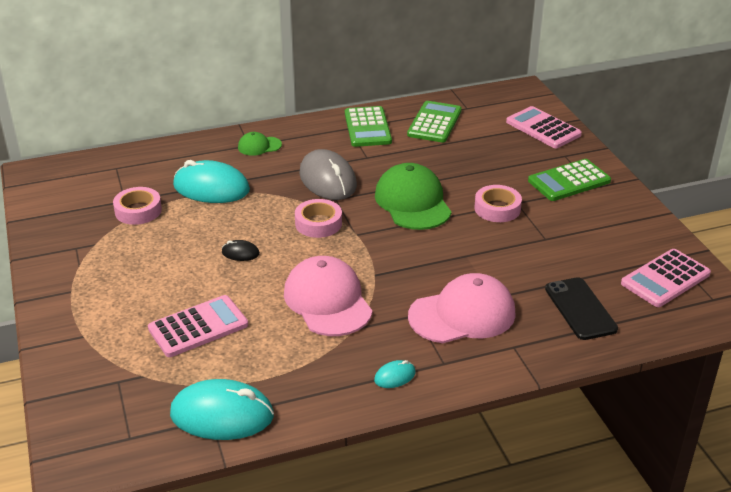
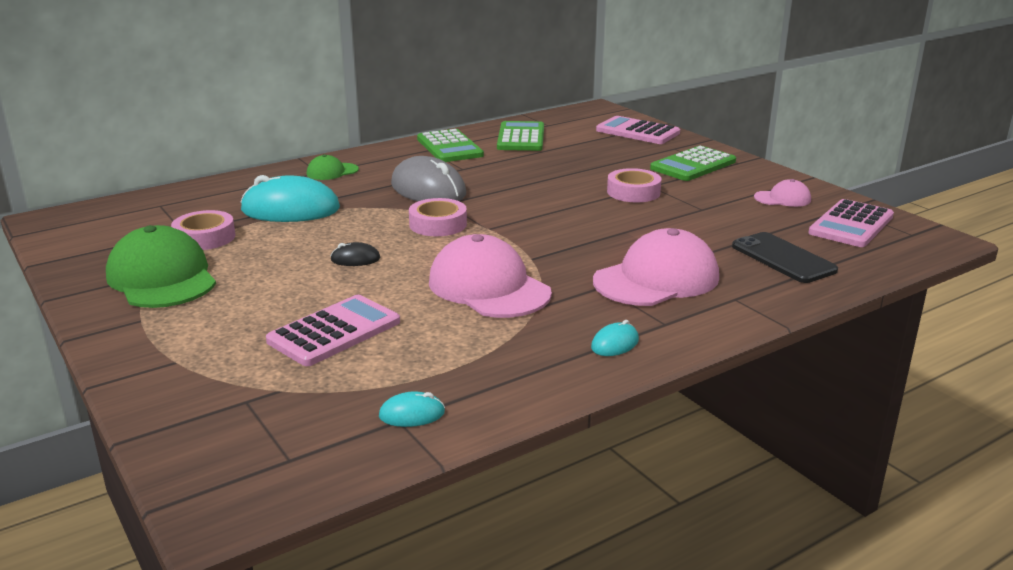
camera: 15 degrees left, 10 degrees down
turquoise mouse [170,379,274,440] -> turquoise mouse [379,391,445,427], size x0.45
green cap [375,163,452,230] -> green cap moved to [106,225,216,308]
none -> pink cap [754,179,811,207]

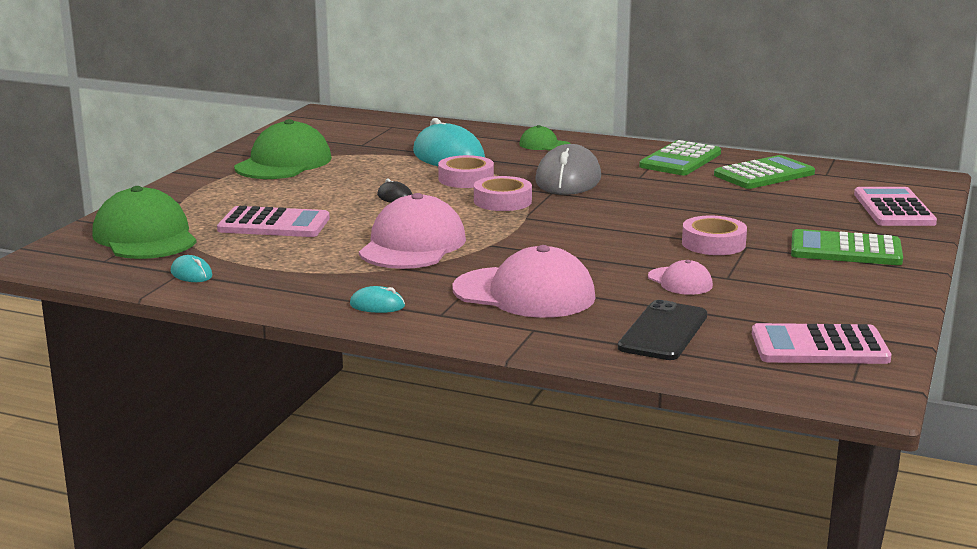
camera: 55 degrees right, 5 degrees down
pink tape [171,210,235,250] -> pink tape moved to [438,155,494,188]
pink cap [754,179,811,207] -> pink cap moved to [648,260,713,295]
none -> green cap [92,186,197,259]

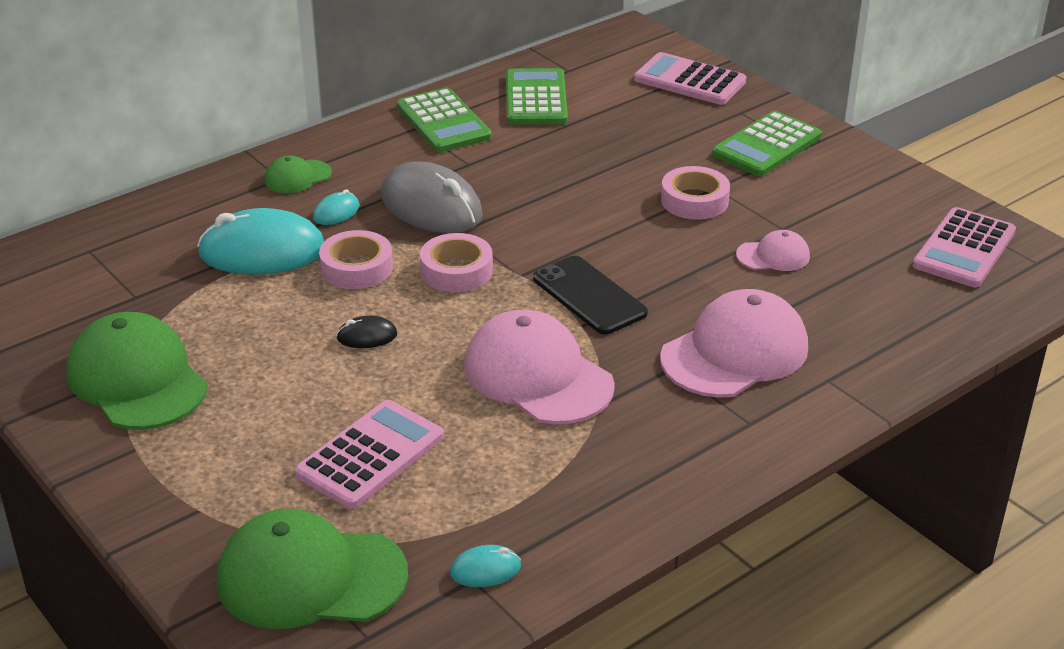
camera: 60 degrees left, 15 degrees up
turquoise mouse [350,286,405,313] -> turquoise mouse moved to [313,189,360,225]
black phone [618,300,707,360] -> black phone moved to [533,256,648,334]

